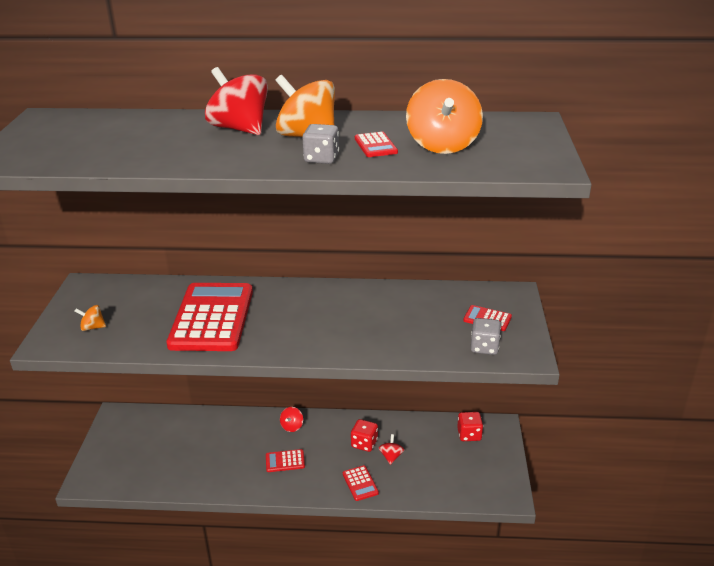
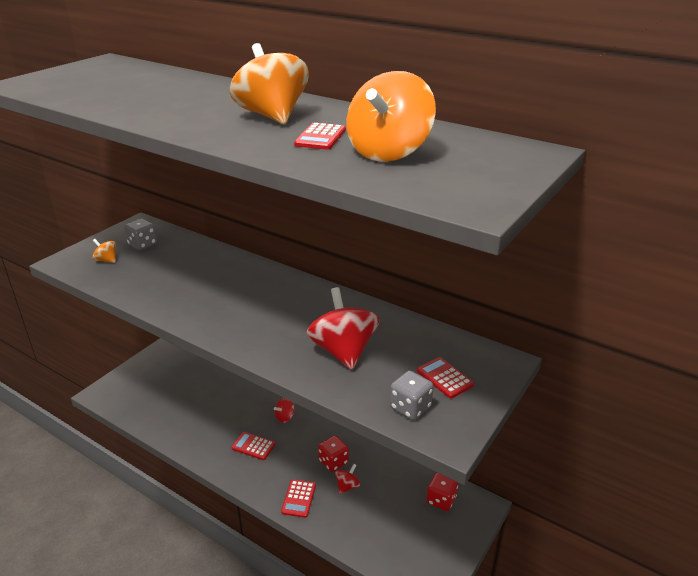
camera: 30 degrees right, 0 degrees up
red calculator [166,283,253,351] -> none
red spinning top [205,67,268,135] -> red spinning top moved to [306,287,379,370]
grey dice [303,124,339,164] -> grey dice moved to [124,218,157,250]

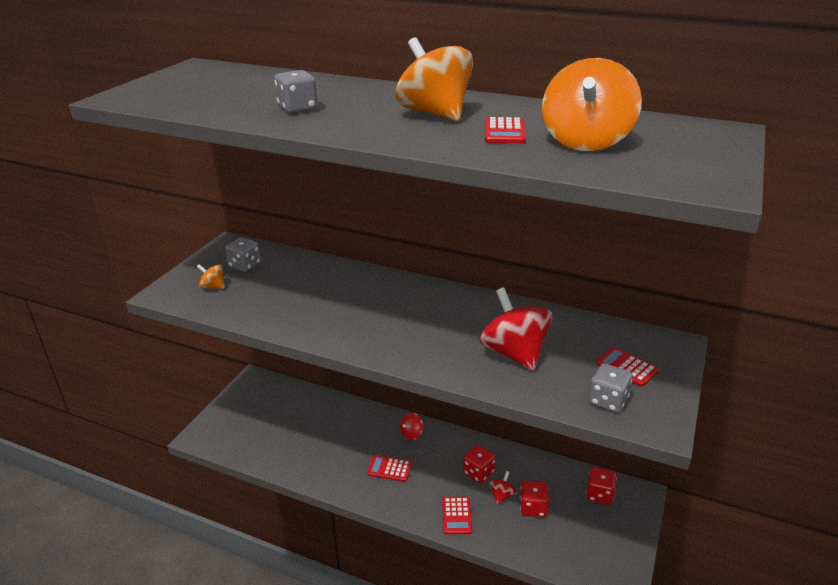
camera: 10 degrees left, 0 degrees up
none -> grey dice [274,70,318,113]
none -> red dice [520,481,549,517]

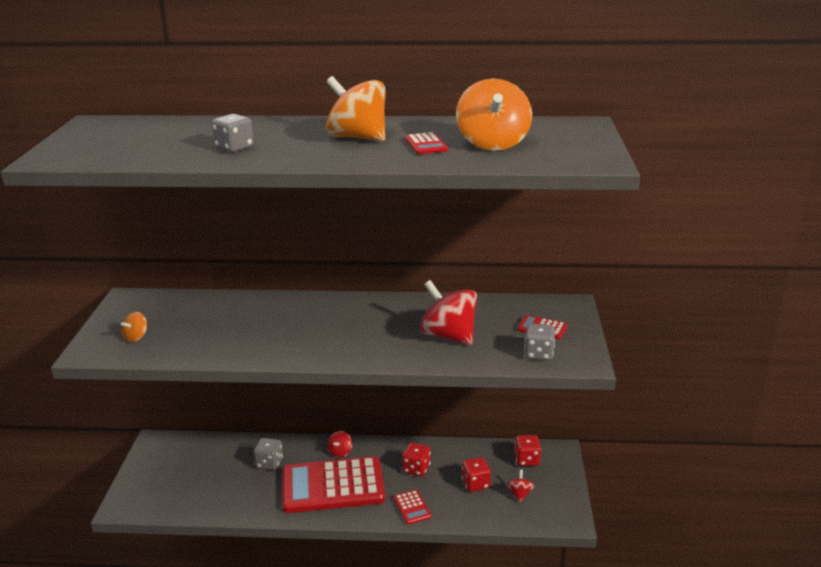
camera: 20 degrees left, 5 degrees down
orange spinning top [197,264,225,289] -> orange spinning top turned 60 degrees counterclockwise [121,312,147,342]
grey dice [225,237,261,272] -> grey dice moved to [254,438,283,470]
red calculator [367,455,412,482] -> red calculator [282,456,385,513], size x2.48
red spinning top [489,471,517,504] -> red spinning top moved to [506,470,535,502]

